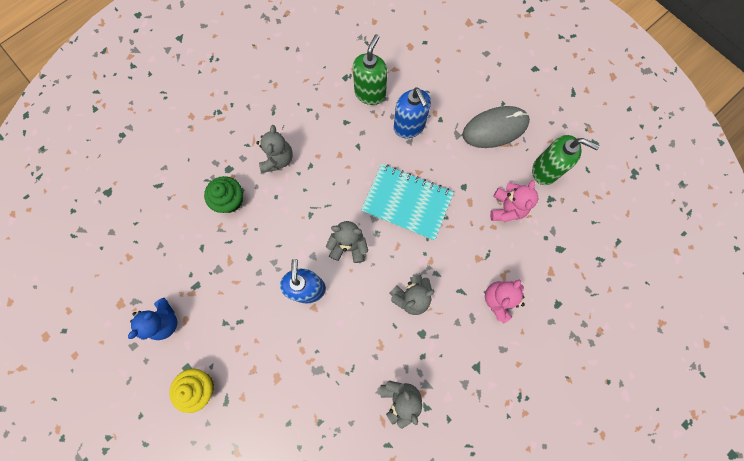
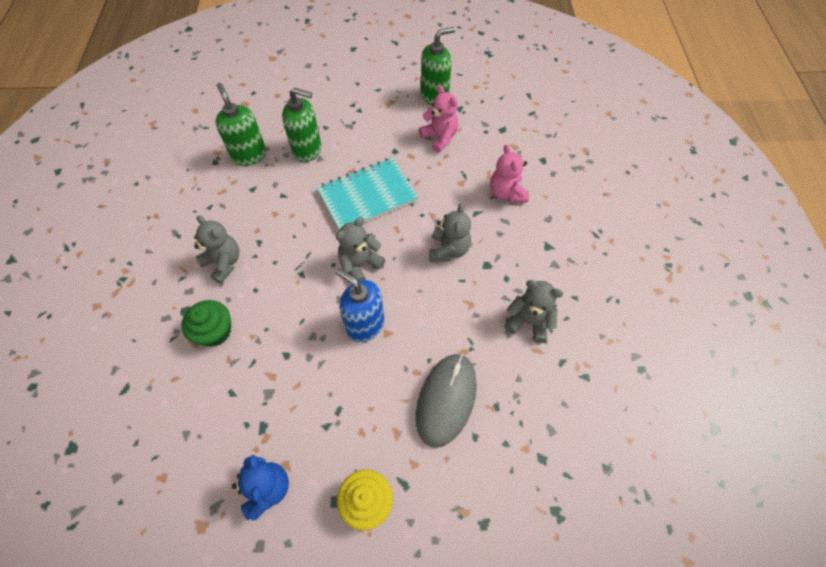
camera: 50 degrees left, 15 degrees down
blue soap dispenser [394,87,431,138] -> green soap dispenser [282,87,322,162]
grey mouse [462,106,530,148] -> grey mouse moved to [416,354,477,448]

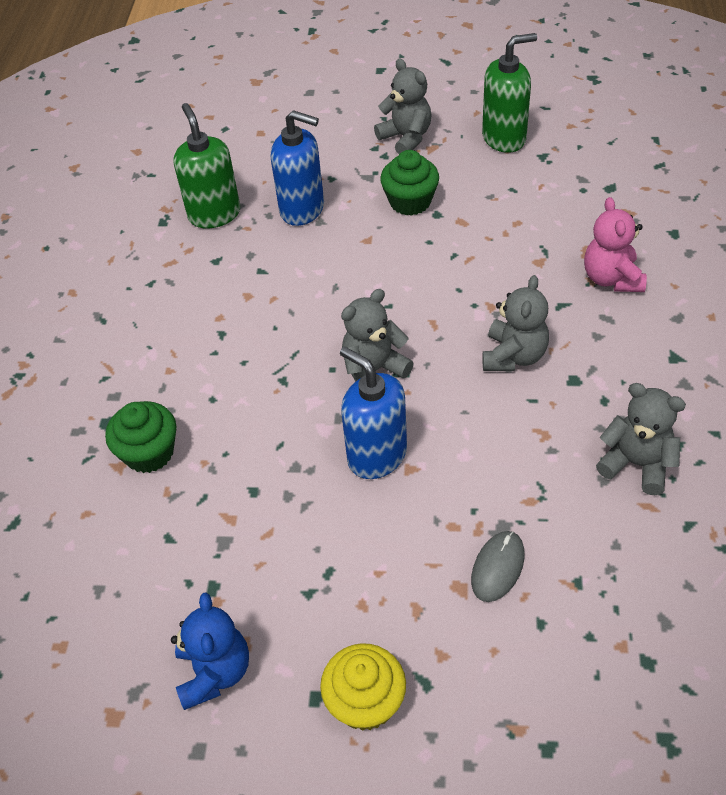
camera: 10 degrees right, 10 degrees down
grey teddy bear [194,215,240,284] -> grey teddy bear moved to [374,59,431,154]
green soap dispenser [282,87,322,162] -> blue soap dispenser [271,110,324,226]
turquoise notebook [317,157,418,230] -> none
grey mouse [416,354,477,448] -> grey mouse [471,531,525,602], size x0.54
pink teddy bear [419,85,458,153] -> none
none -> green cupcake [380,150,439,216]

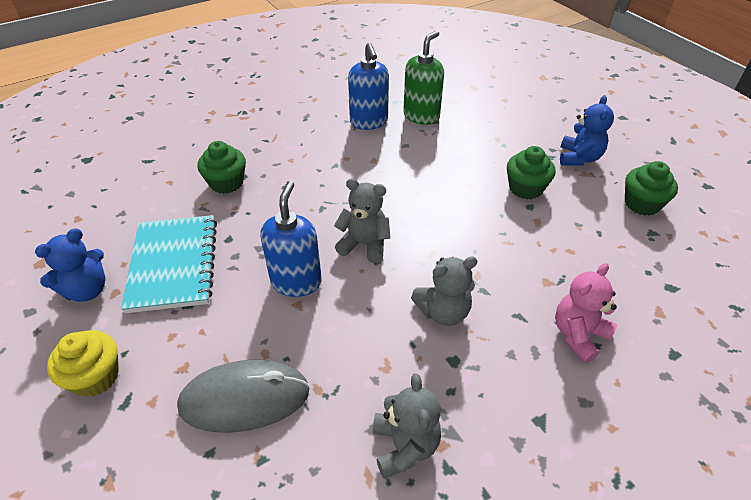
camera: 50 degrees right, 5 degrees down
blue soap dispenser [271,110,324,226] -> blue soap dispenser moved to [348,43,389,130]
grey teddy bear [374,59,431,154] -> blue teddy bear [560,95,614,166]
grey mouse [471,531,525,602] -> grey mouse [177,359,310,433], size x1.86
green soap dispenser [482,33,537,153] -> green cupcake [625,161,678,215]
none -> turquoise notebook [121,215,217,313]

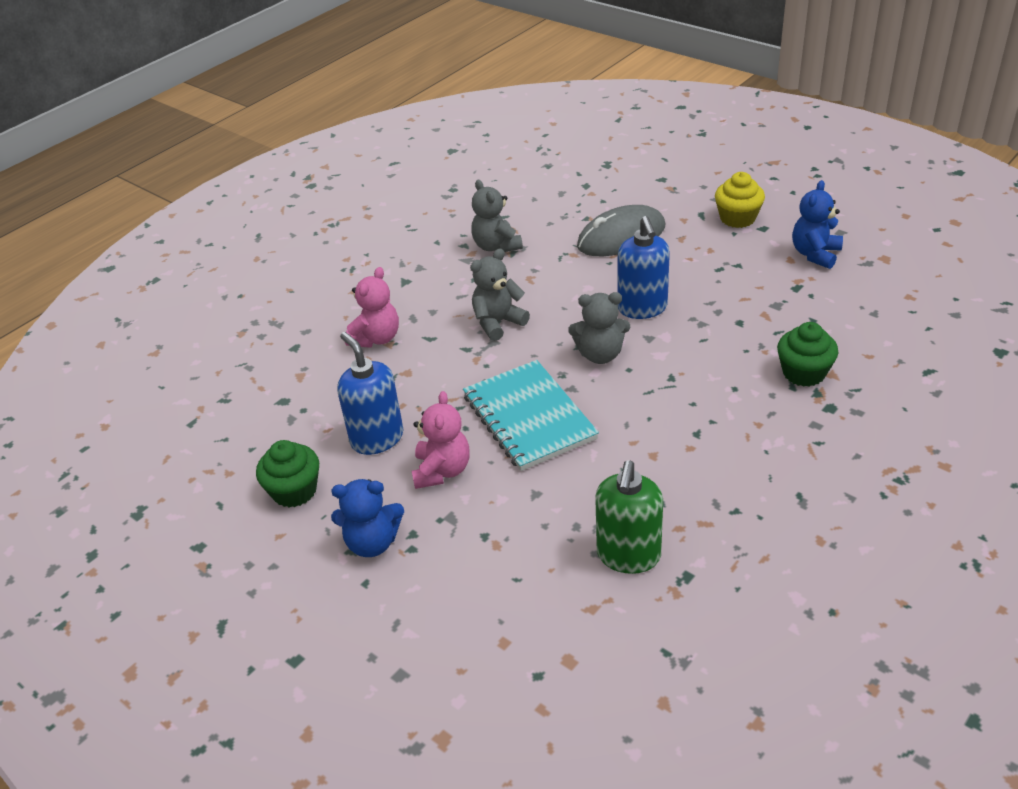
camera: 165 degrees right, 5 degrees down
turquoise notebook [121,215,217,313] -> turquoise notebook moved to [463,360,599,471]
blue soap dispenser [348,43,389,130] -> blue soap dispenser moved to [337,332,404,455]
green cupcake [507,146,556,199] -> pink teddy bear [412,391,470,489]
blue teddy bear [560,95,614,166] -> blue teddy bear turned 90 degrees counterclockwise [331,479,404,557]

